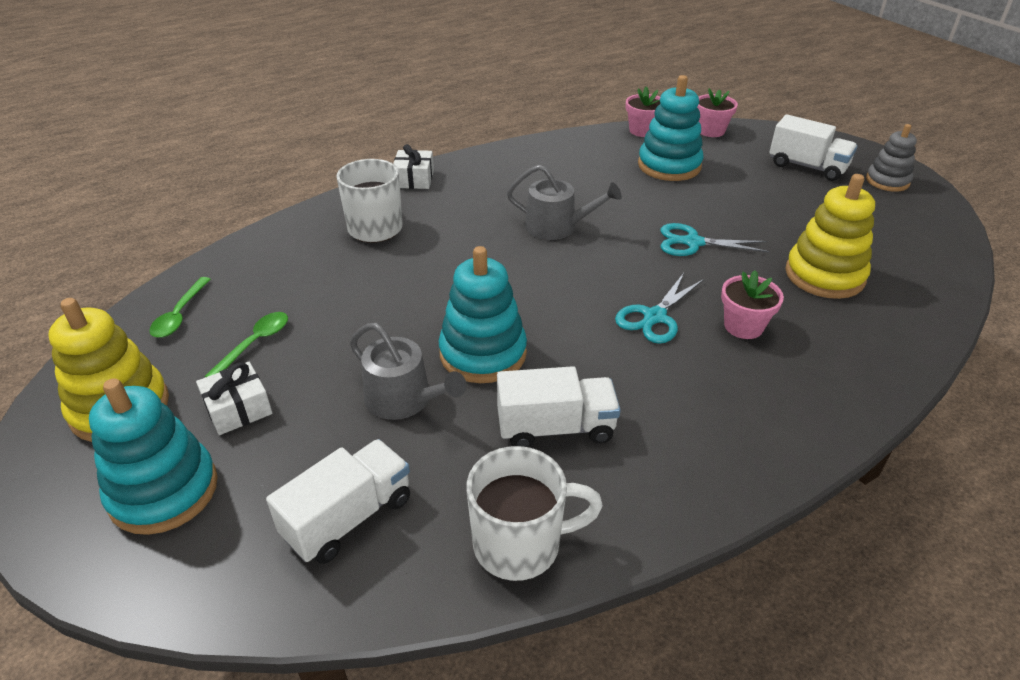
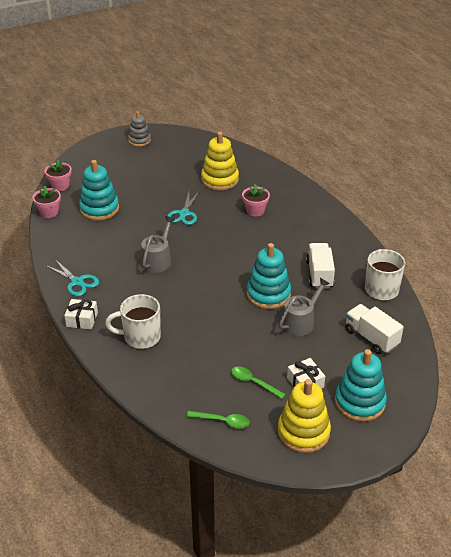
camera: 85 degrees left, 0 degrees up
turquoise scissors [615,273,704,344] -> turquoise scissors moved to [45,259,99,296]
white truck [769,115,858,181] -> none

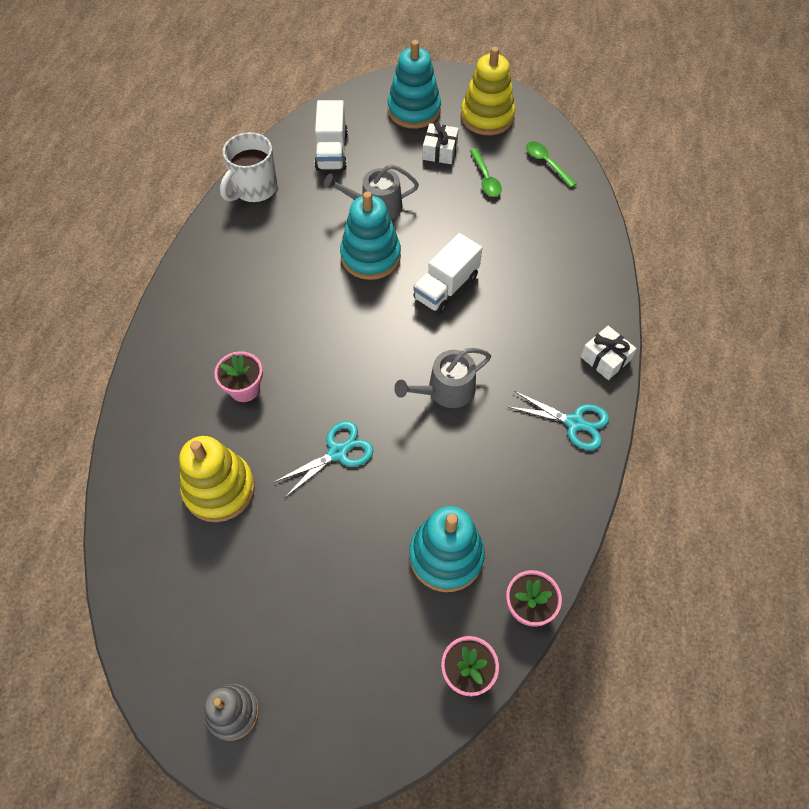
camera: 140 degrees left, 20 degrees up
turquoise scissors [45,259,99,296] -> turquoise scissors turned 120 degrees clockwise [509,391,609,450]
white mug [105,294,161,349] -> none
white truck [306,243,335,289] -> white truck moved to [413,233,482,314]

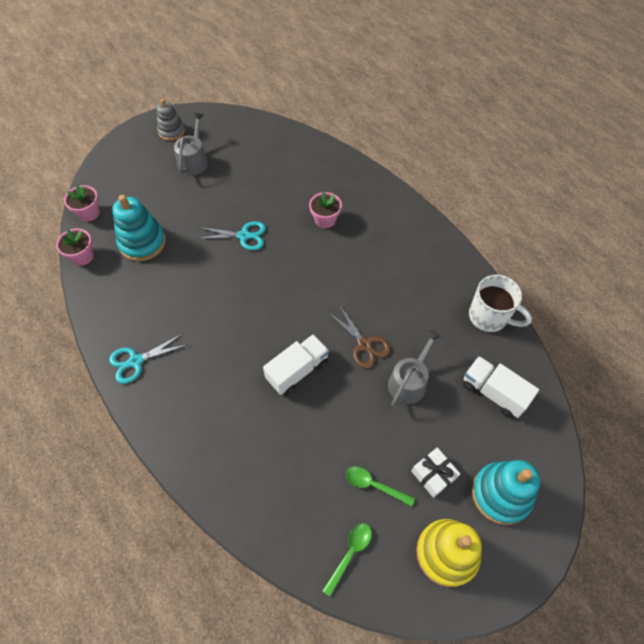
camera: 130 degrees right, 0 degrees up
yellow stacking toy [179,436,255,522] -> none
white mug [220,132,277,202] -> white mug turned 135 degrees clockwise [469,275,532,332]
turquoise scissors [274,421,374,497] -> turquoise scissors turned 90 degrees counterclockwise [197,221,266,250]
turquoise stacking toy [340,191,401,280] -> brown scissors [328,304,391,369]
grey watering can [394,348,491,408] -> grey watering can moved to [174,113,208,176]
white truck [413,233,482,314] -> white truck turned 60 degrees clockwise [263,334,329,395]
green spoon [526,142,577,187] -> green spoon turned 60 degrees counterclockwise [323,523,372,597]
white gift [581,326,637,380] -> none

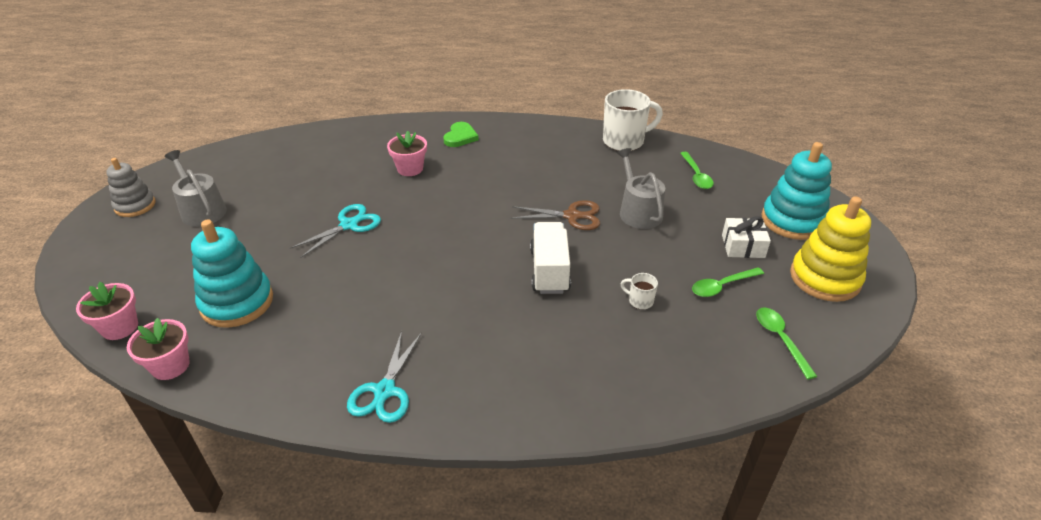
camera: 50 degrees left, 20 degrees down
white truck [463,356,539,418] -> green spoon [680,152,714,189]
none -> green heart [443,122,479,147]
none -> white mug [620,273,658,310]

